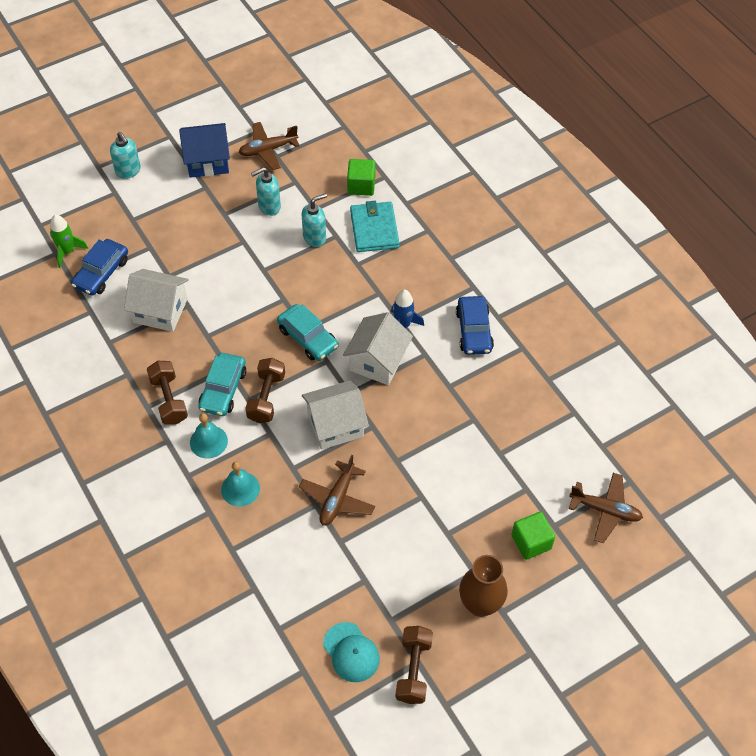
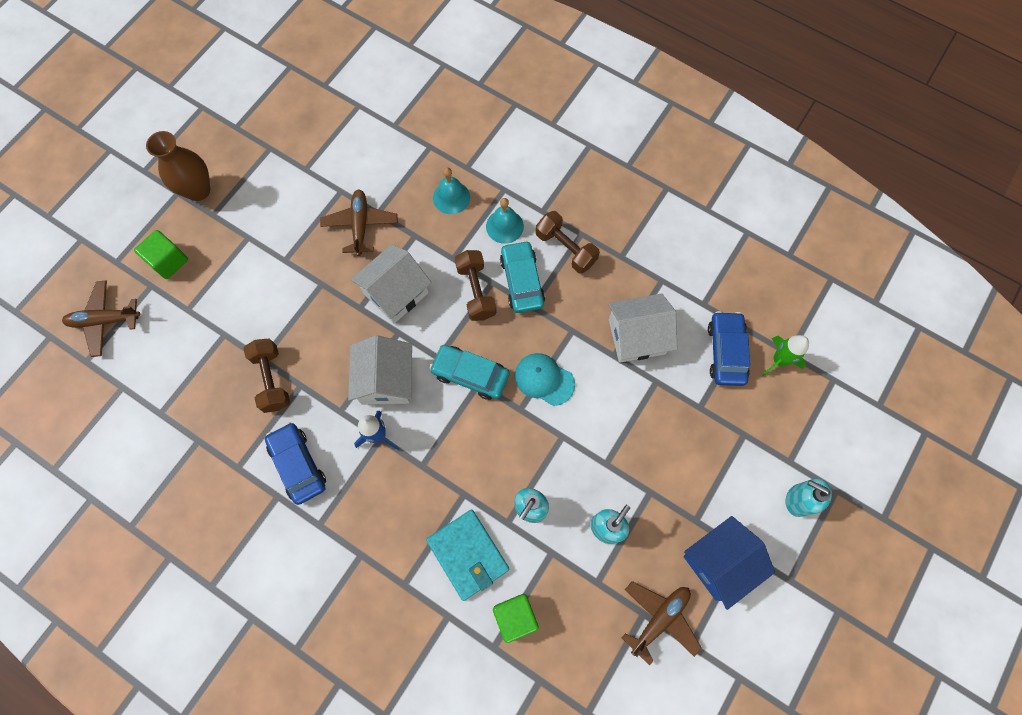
camera: 155 degrees right, 15 degrees up
turquoise cap [323,622,380,682] -> turquoise cap moved to [515,353,575,406]
brown dumbbell [396,626,433,704] -> brown dumbbell moved to [243,339,290,413]

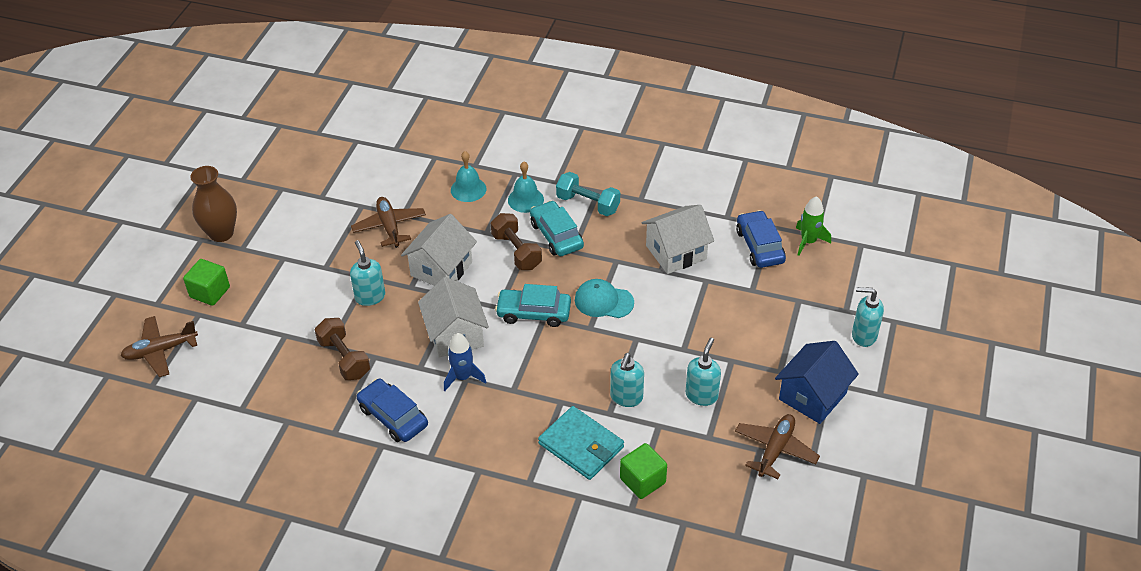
camera: 15 degrees left, 25 degrees down
brown dumbbell [536,211,600,274] -> turquoise dumbbell [556,172,620,216]
none -> turquoise soap dispenser [350,240,385,306]

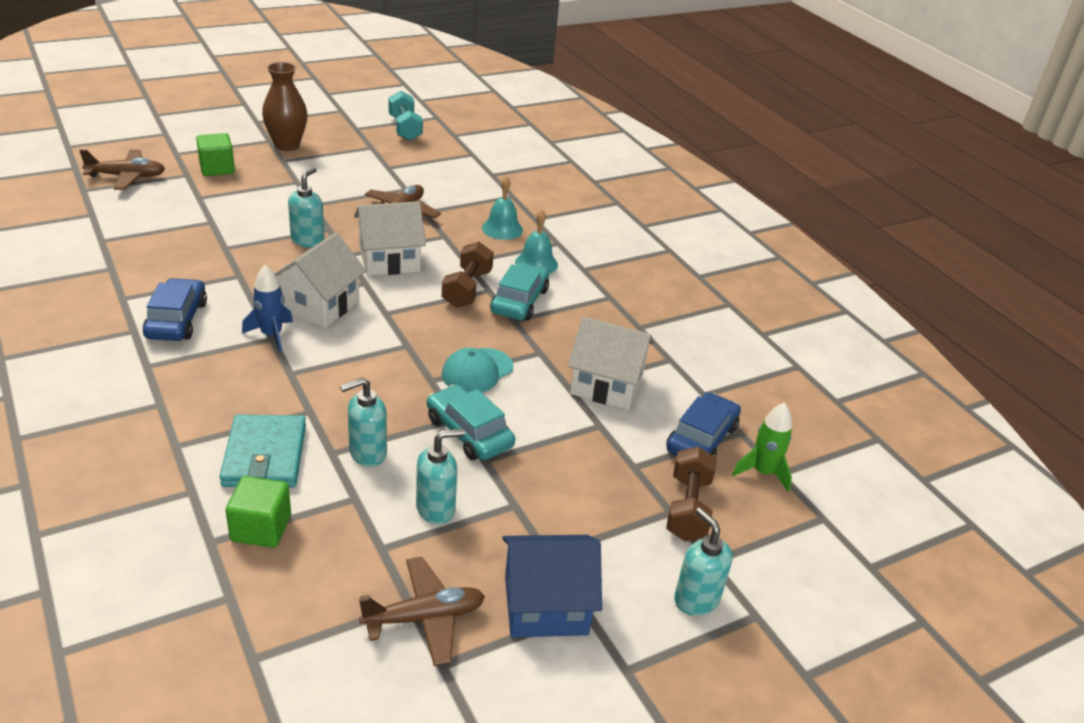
camera: 40 degrees right, 10 degrees down
brown plane [120,316,198,377] -> brown plane turned 150 degrees clockwise [79,149,165,190]
brown dumbbell [315,318,370,380] -> brown dumbbell moved to [666,447,717,541]
turquoise car [495,284,571,327] -> turquoise car moved to [427,384,515,460]
turquoise dumbbell [556,172,620,216] -> turquoise dumbbell moved to [388,91,423,141]
turquoise cap [575,279,634,318] -> turquoise cap turned 105 degrees counterclockwise [442,348,513,393]

